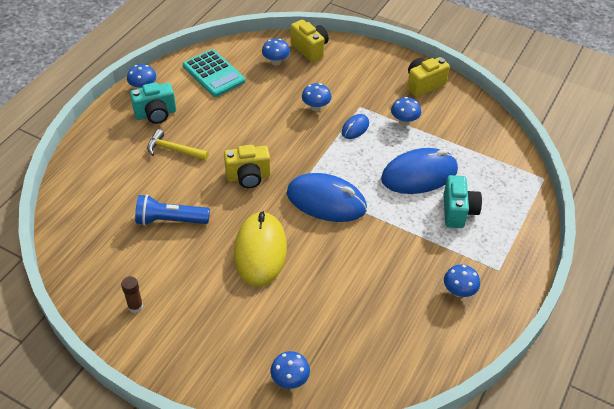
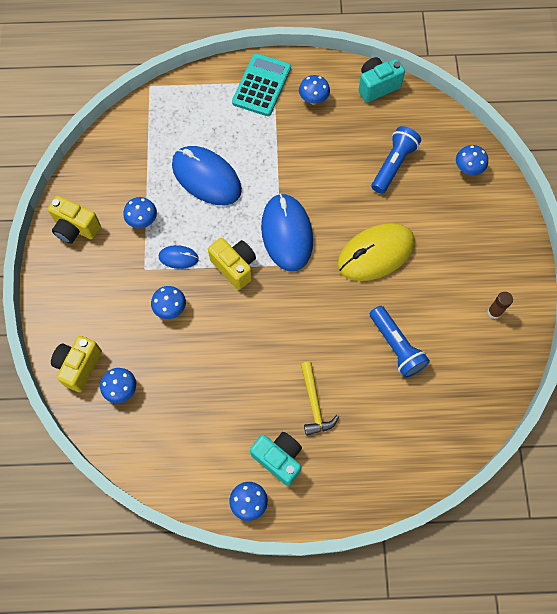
camera: 120 degrees left, 20 degrees up
turquoise calculator [183,49,245,97] -> turquoise calculator moved to [232,53,291,116]
yellow camera [224,145,270,188] -> yellow camera moved to [208,238,256,290]
turquoise camera [443,175,482,228] -> turquoise camera moved to [358,57,405,103]
none -> blue flashlight [372,126,421,194]

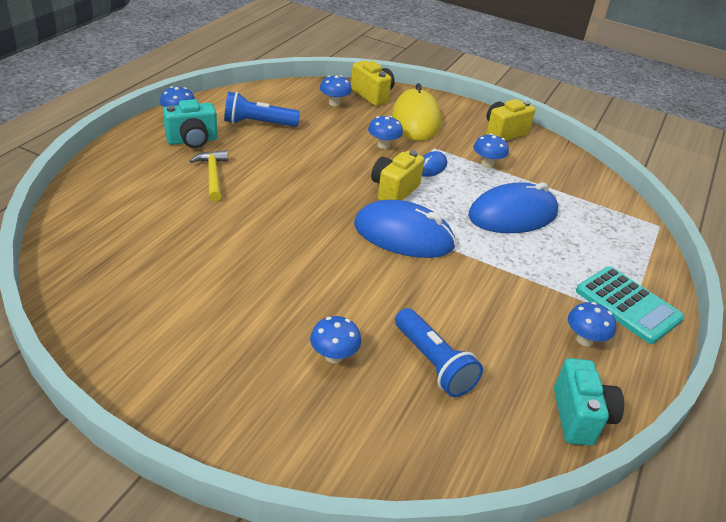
camera: 115 degrees right, 30 degrees down
yellow camera [208,238,256,290] -> yellow camera turned 135 degrees clockwise [371,150,424,200]
yellow hammer [301,362,339,436] -> yellow hammer turned 60 degrees clockwise [190,150,228,202]
yellow mouse [337,223,415,281] -> yellow mouse moved to [392,83,441,141]
blue flashlight [370,306,430,378] -> blue flashlight moved to [224,92,300,127]
blue mushroom [456,145,488,175] -> blue mushroom moved to [310,316,361,363]
brown glue stick [487,292,513,319] -> none

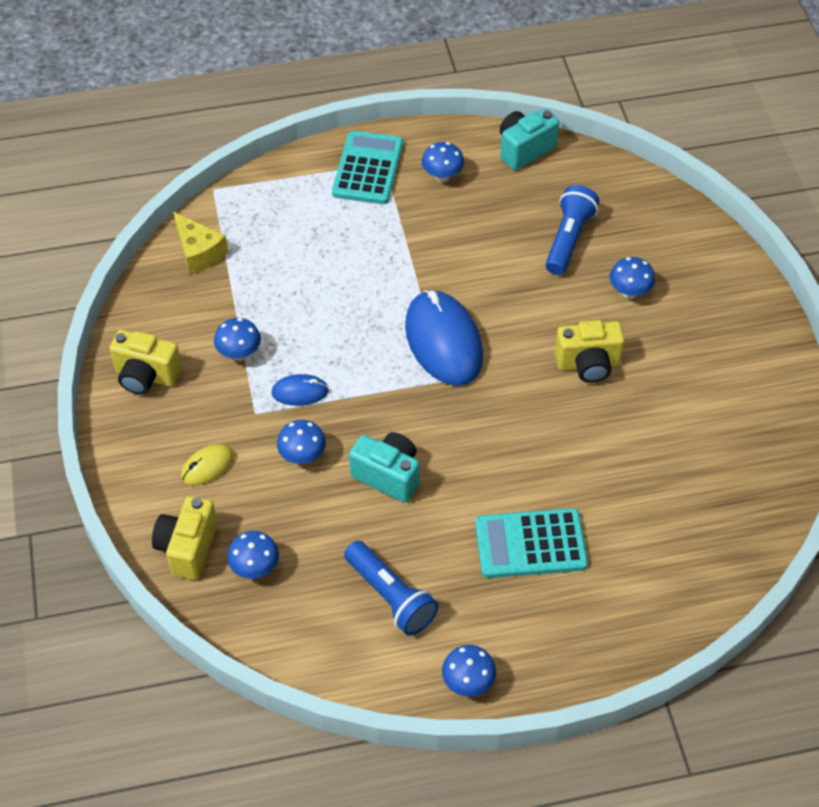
camera: 125 degrees left, 15 degrees up
turquoise camera [163,99,217,148] -> turquoise camera moved to [349,432,420,503]
yellow hammer [190,150,228,202] -> turquoise calculator [475,508,588,578]
yellow camera [371,150,424,200] -> yellow camera moved to [555,320,625,383]
yellow mouse [392,83,441,141] -> yellow mouse [181,444,234,485], size x0.47
blue mouse [468,182,558,233] -> none
none -> yellow cheese [173,212,228,274]

